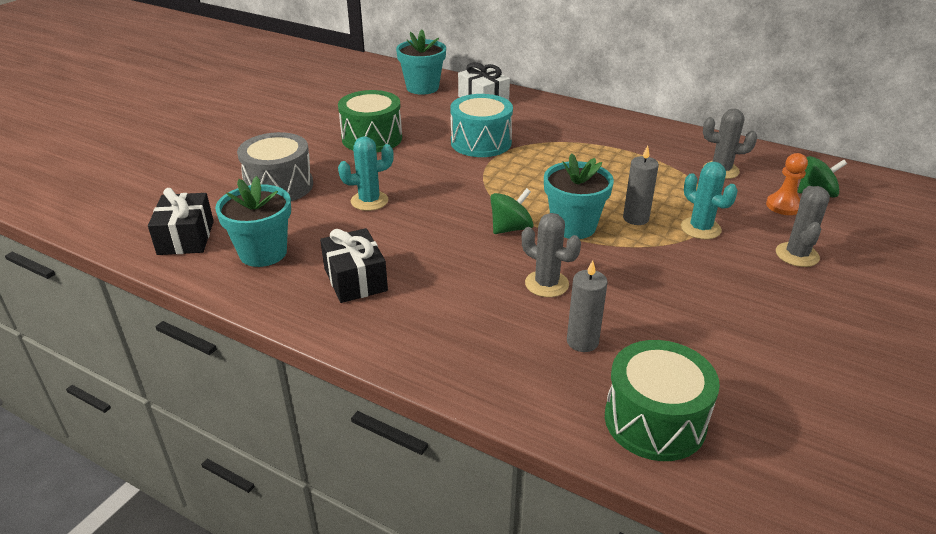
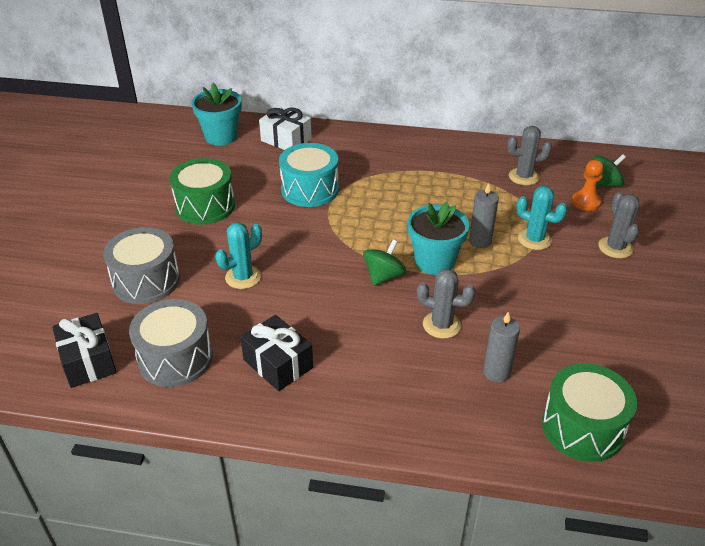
camera: 20 degrees left, 5 degrees up
turquoise flower pot [215,176,291,267] -> grey drum [129,299,213,387]

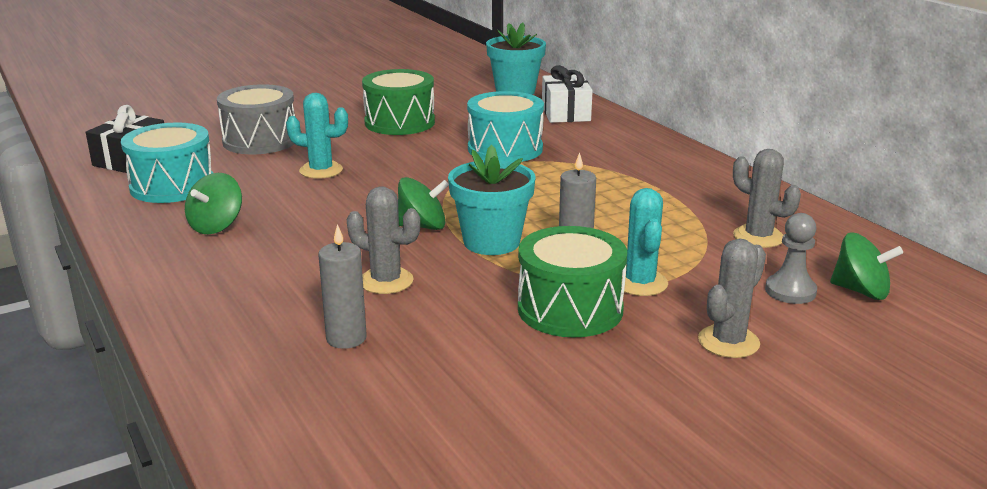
camera: 50 degrees right, 15 degrees down
grey drum [129,299,213,387] -> turquoise drum [121,122,213,203]
black gift [240,315,313,391] -> green spinning top [185,173,242,234]
grey cactus [417,269,476,339] -> grey cactus turned 45 degrees counterclockwise [347,186,420,294]
green drum [542,363,637,462] -> green drum moved to [518,226,627,338]
orange pawn [572,160,604,211] -> grey pawn [765,213,817,304]

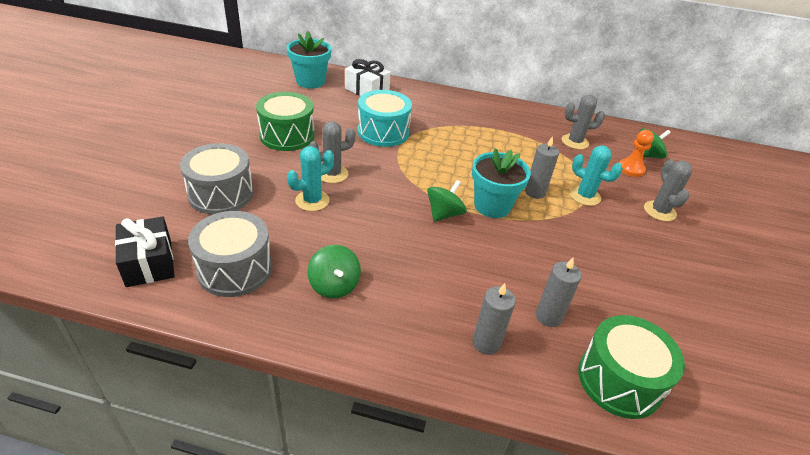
camera: 50 degrees left, 15 degrees up
turquoise drum [121,122,213,203] -> grey drum [188,211,273,297]
grey cactus [347,186,420,294] -> grey cactus moved to [309,121,356,183]
green drum [518,226,627,338] -> green drum moved to [578,315,685,419]
grey pawn [765,213,817,304] -> orange pawn [619,130,654,177]
none -> grey candle [473,283,516,355]

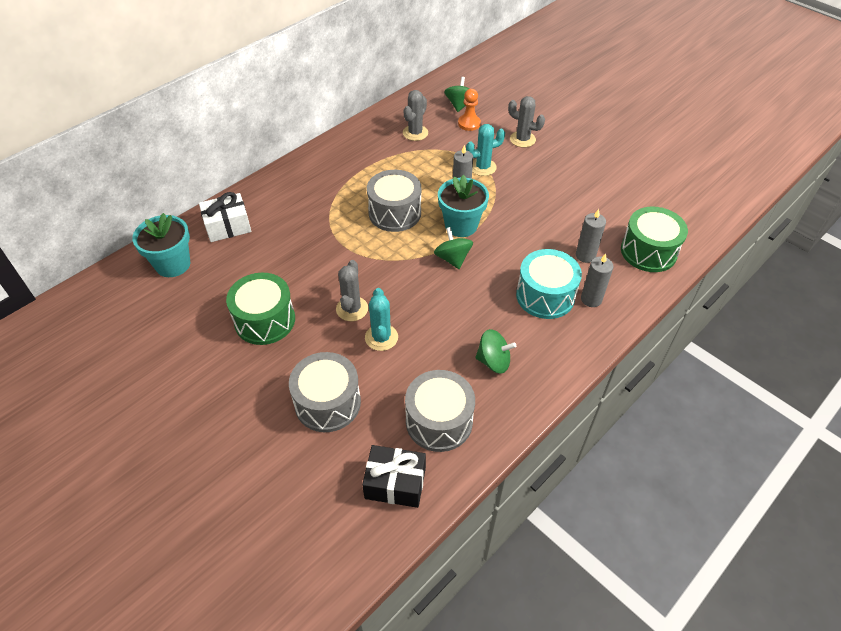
camera: 55 degrees left, 10 degrees up
turquoise drum [358,90,412,147] -> turquoise drum moved to [516,249,582,319]
none -> grey drum [367,170,421,232]

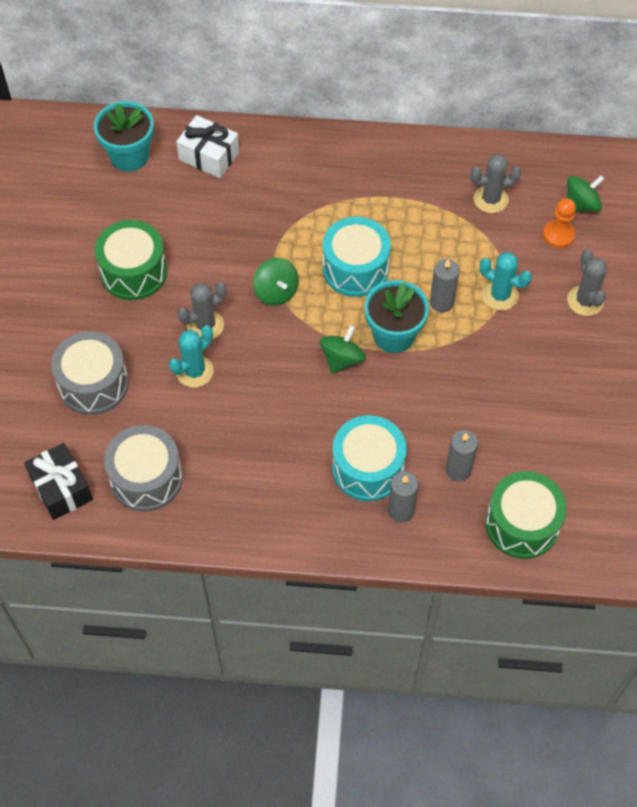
camera: 50 degrees right, 10 degrees up
grey drum [367,170,421,232] -> turquoise drum [323,217,391,297]
green spinning top [475,329,516,374] -> green spinning top moved to [253,258,299,306]

